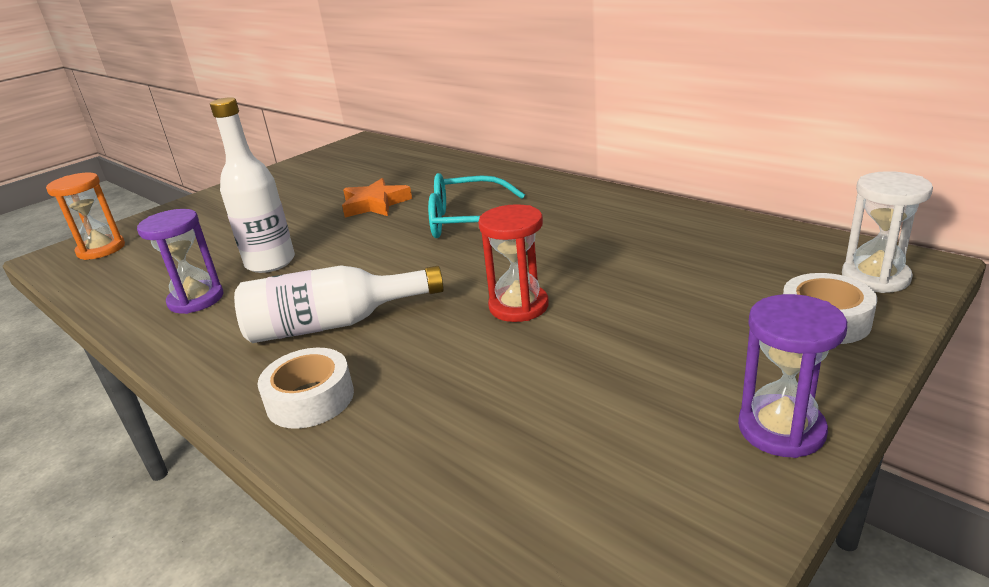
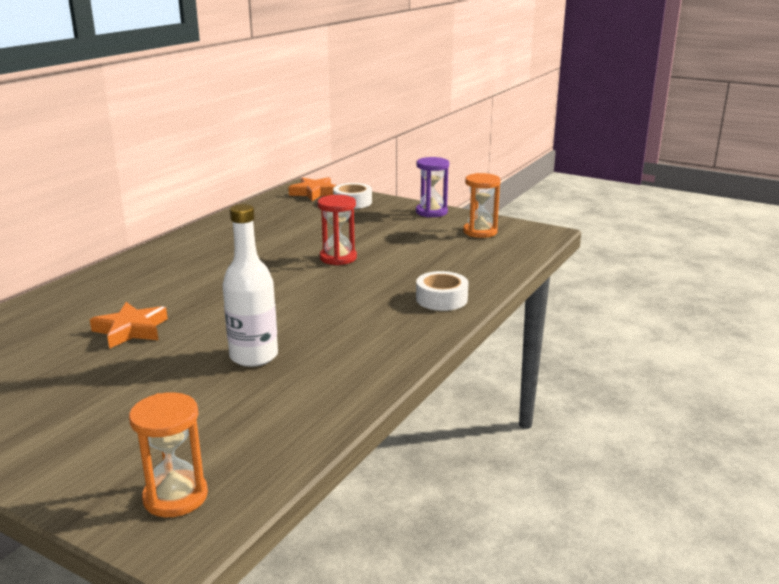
camera: 105 degrees left, 5 degrees down
purple hourglass [137,209,223,314] -> none
white bottle [234,265,444,343] -> none
turquoise glasses [428,173,525,238] -> none
white hourglass [842,171,933,293] -> orange star [289,177,337,201]
none -> orange hourglass [463,173,501,238]

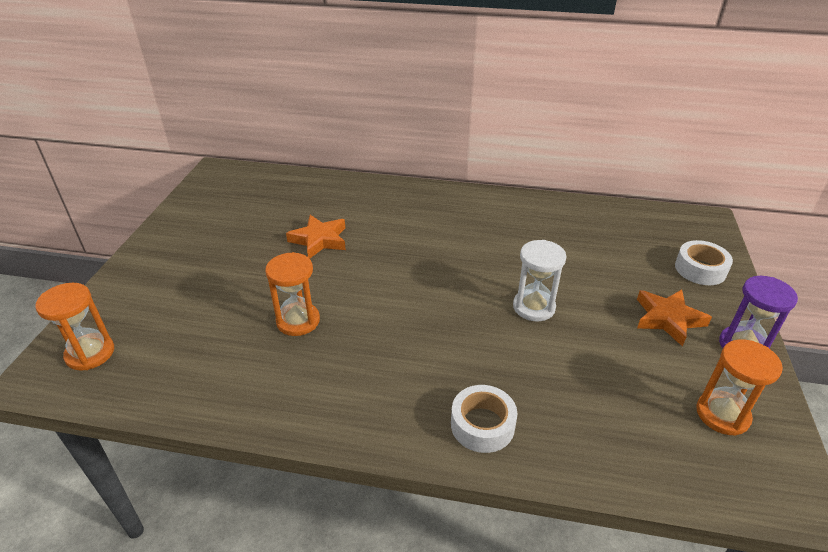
camera: 70 degrees right, 15 degrees up
white bottle [222,204,278,367] -> orange hourglass [265,252,320,336]
orange star [289,177,337,201] -> orange star moved to [637,289,712,347]
red hourglass [318,195,357,265] -> white hourglass [513,240,567,321]

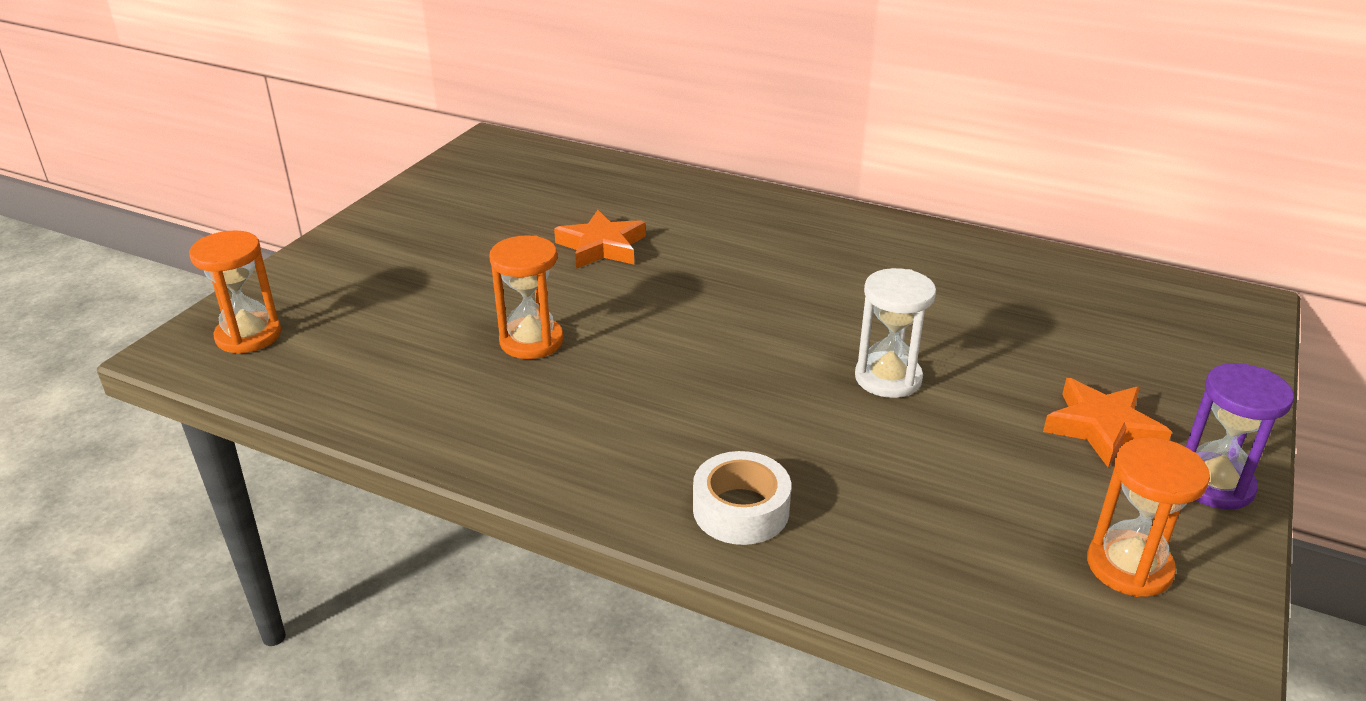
camera: 15 degrees right, 5 degrees down
white tape [675,240,733,285] -> none

